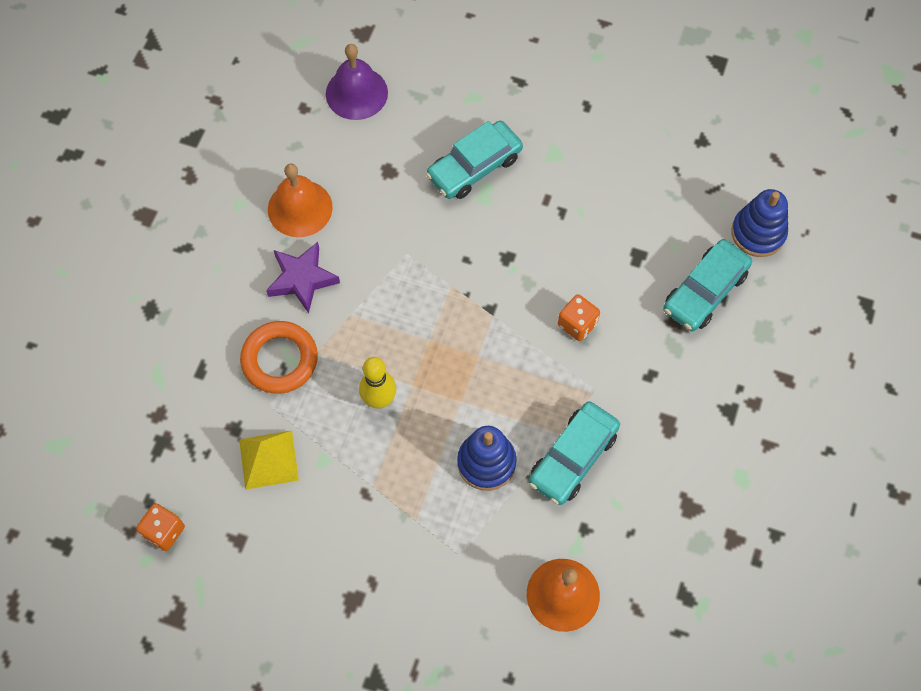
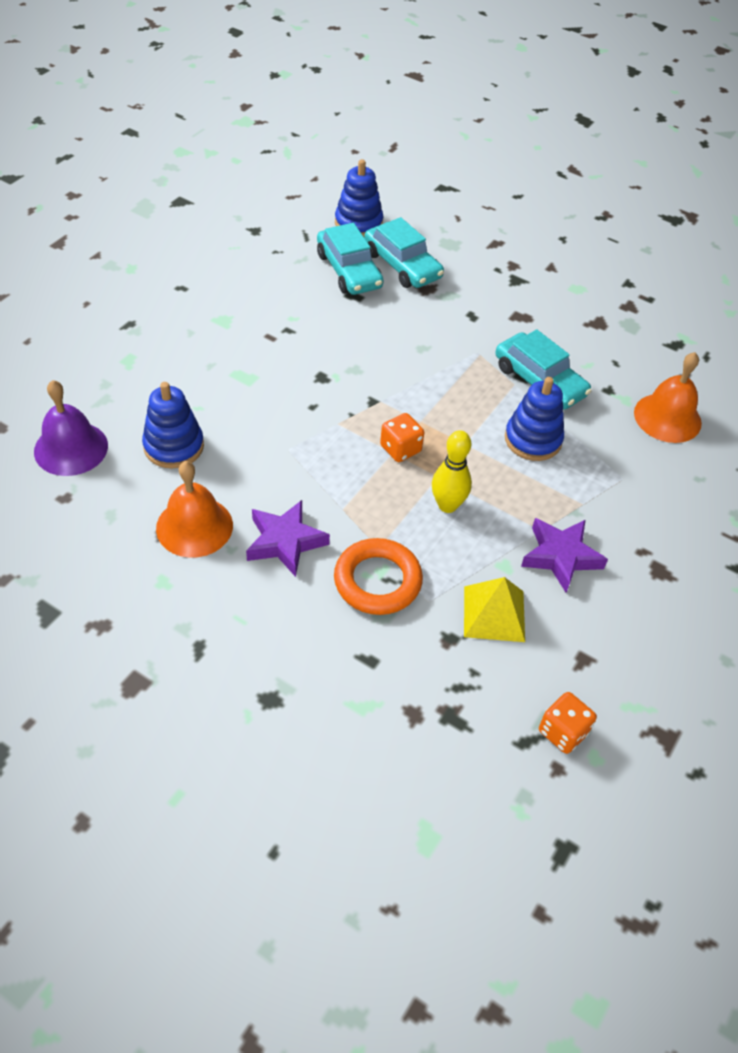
camera: 80 degrees left, 15 degrees down
turquoise car [426,121,523,199] -> turquoise car moved to [317,223,384,295]
orange dice [558,294,600,341] -> orange dice moved to [380,413,424,462]
none -> blue stacking toy [142,382,204,468]
none -> purple star [521,518,608,592]

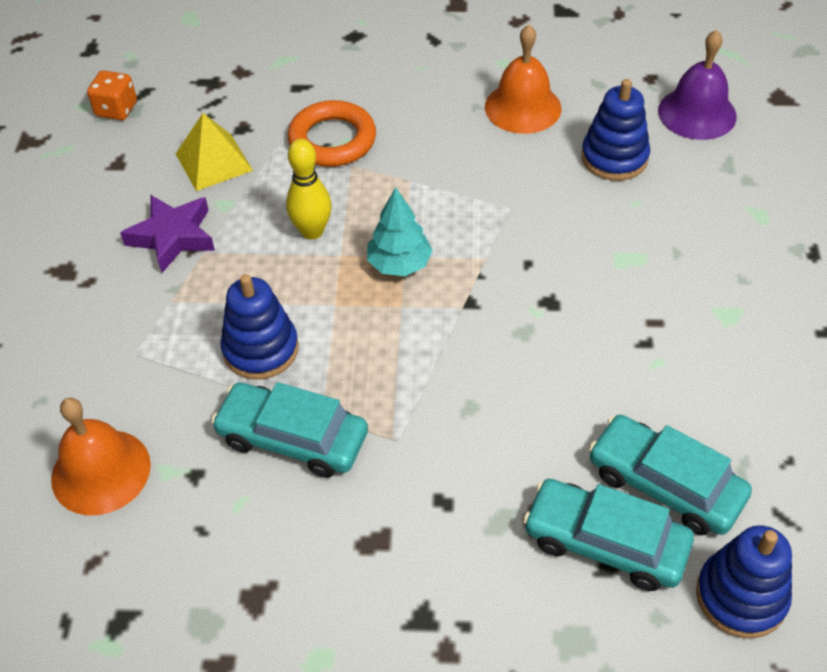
camera: 155 degrees right, 0 degrees up
purple star [246,500,330,577] -> none
orange dice [380,413,424,462] -> turquoise tree [367,188,433,276]

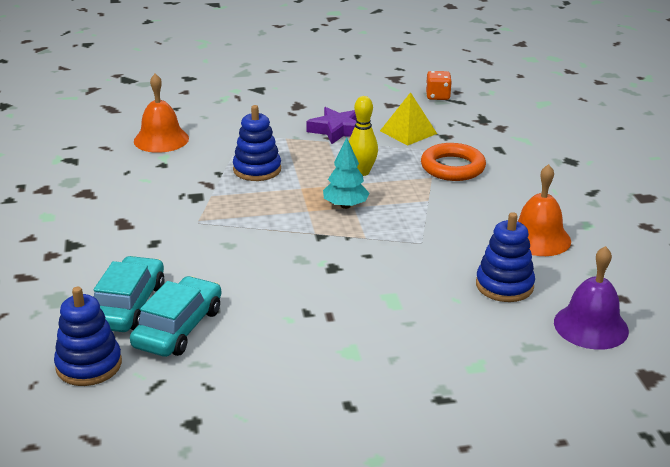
camera: 75 degrees right, 20 degrees down
turquoise car [211,382,368,478] -> none

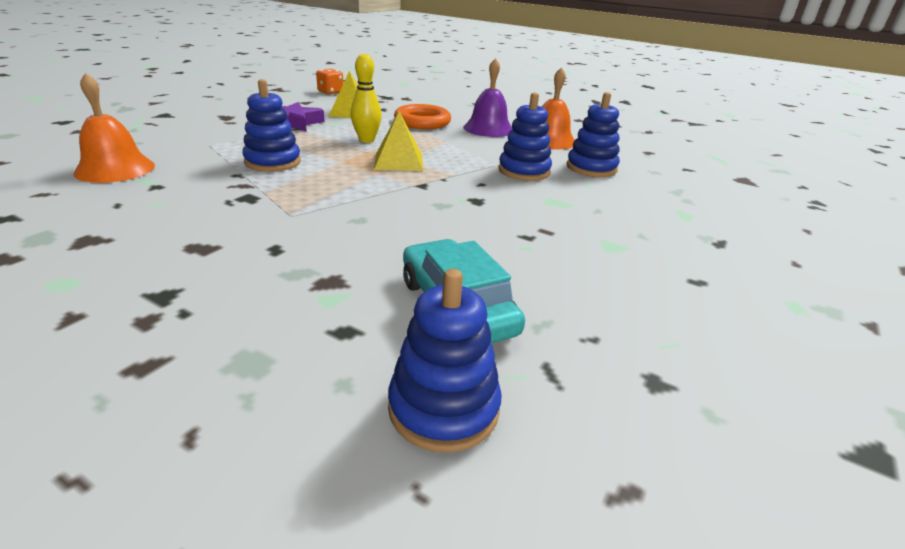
camera: 50 degrees left, 0 degrees up
turquoise car [94,256,165,332] -> none
turquoise tree [323,138,370,209] -> yellow pyramid [374,111,423,171]
purple bell [554,246,629,350] -> purple bell moved to [463,58,512,137]
none -> blue stacking toy [498,93,552,181]

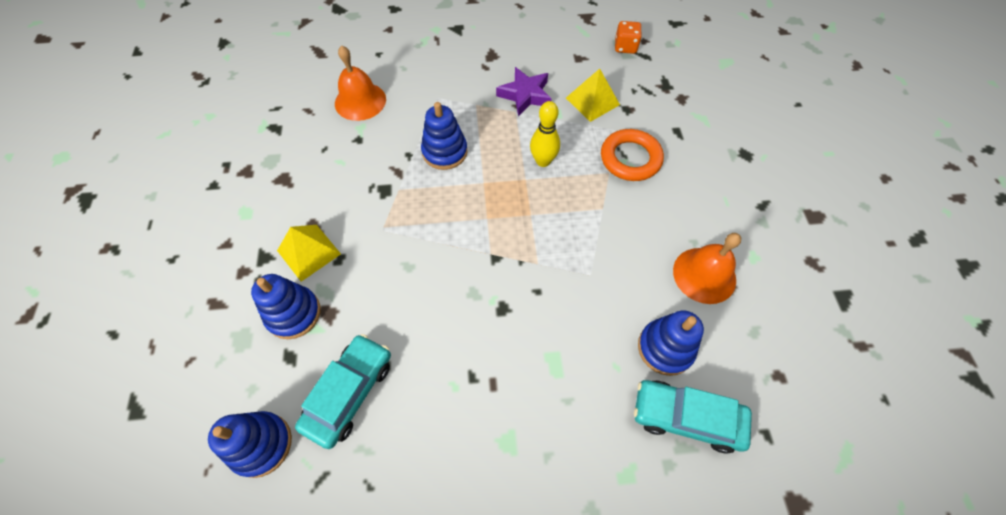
camera: 55 degrees right, 30 degrees up
yellow pyramid [374,111,423,171] -> yellow pyramid moved to [277,225,341,282]
purple bell [463,58,512,137] -> none
blue stacking toy [498,93,552,181] -> blue stacking toy moved to [251,274,321,339]
none -> turquoise car [634,380,752,454]

